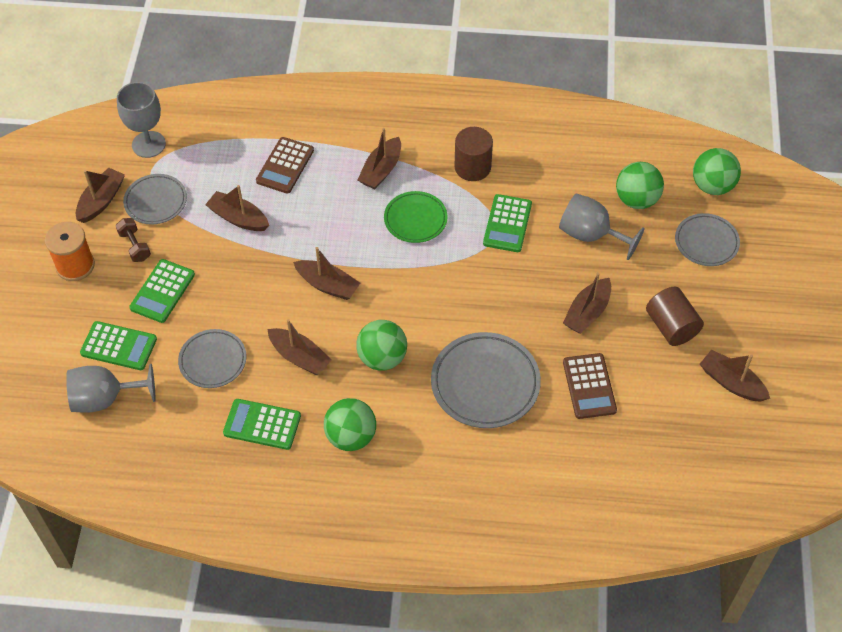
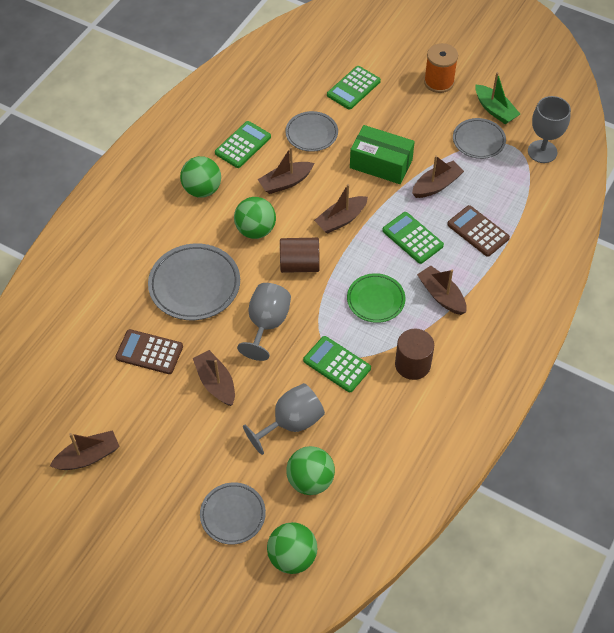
camera: 115 degrees right, 0 degrees up
grey goblet [66,364,155,413] -> grey goblet moved to [237,283,291,361]
brown boat [76,168,125,223] -> green boat [475,72,520,124]
brown dumbbell [115,218,151,262] -> none
green calculator [129,259,195,323] -> green calculator moved to [382,212,444,264]
brown cylinder [646,287,704,346] -> brown cylinder moved to [280,238,320,273]
none -> green box [350,125,415,184]

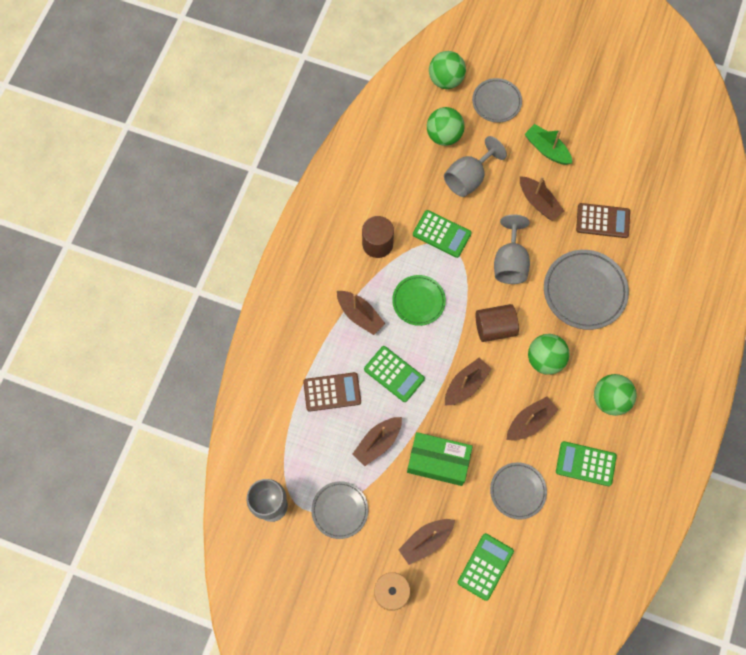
camera: 170 degrees right, 15 degrees up
brown boat [50,430,120,470] -> brown boat moved to [398,519,455,565]
green calculator [215,121,271,168] -> green calculator turned 75 degrees clockwise [556,441,617,486]
brown calculator [447,205,510,257] -> brown calculator turned 45 degrees counterclockwise [303,372,361,412]
green boat [475,72,520,124] -> green boat moved to [524,124,572,165]

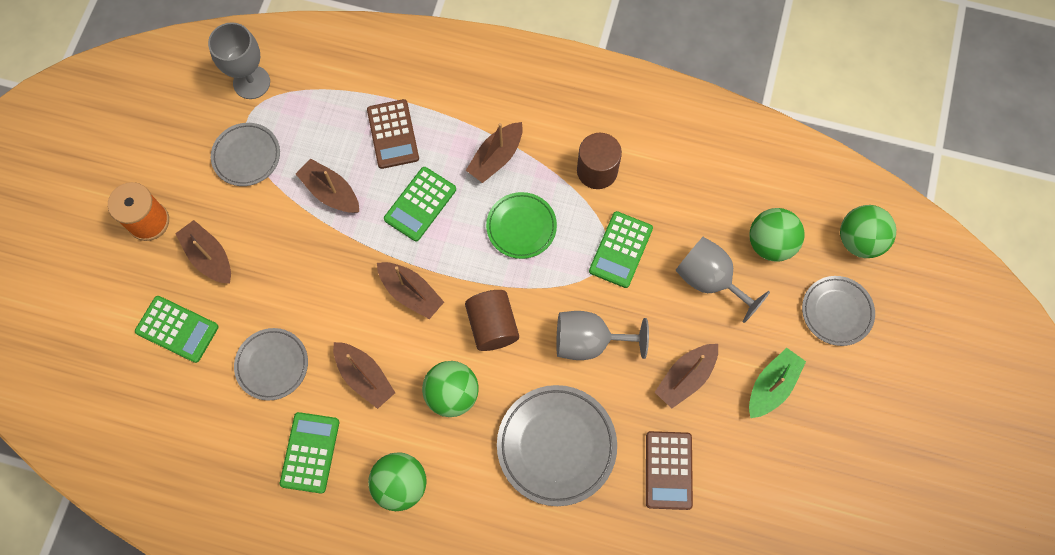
camera: 85 degrees right, 0 degrees up
green box [407,432,473,486] -> none

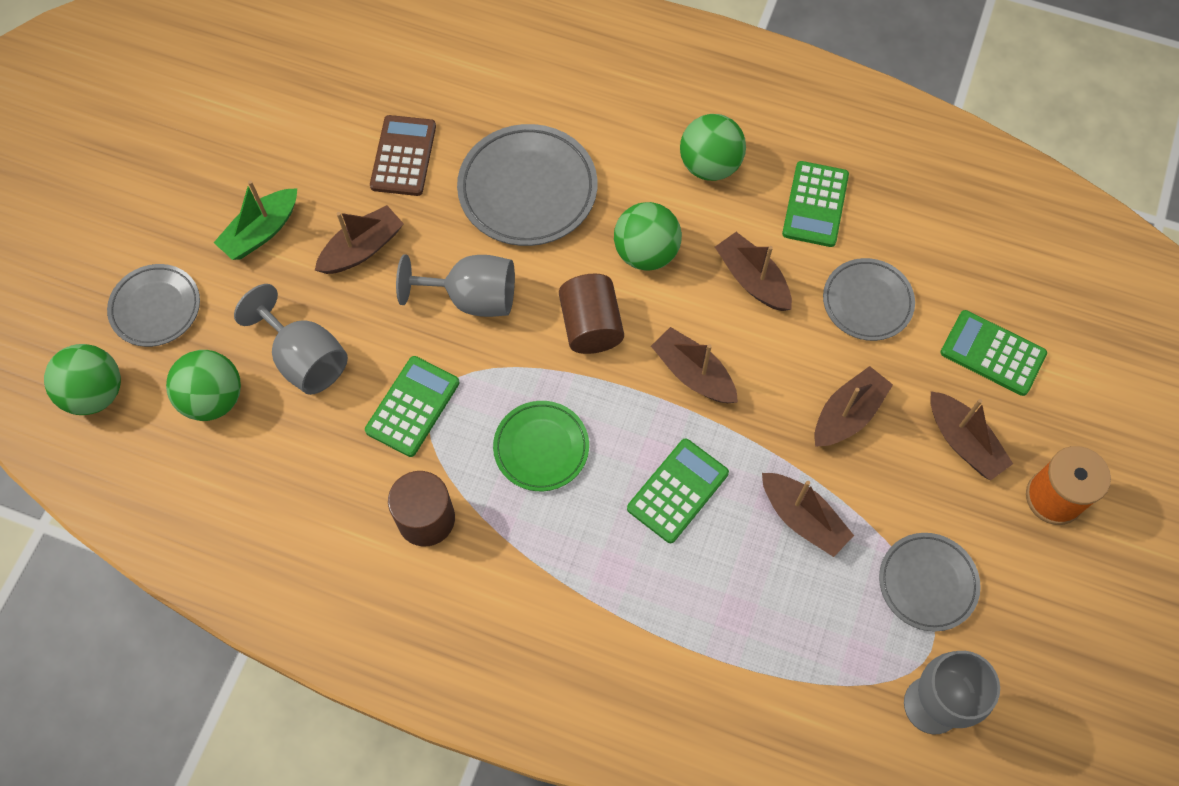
camera: 175 degrees left, 5 degrees down
brown calculator [367,99,419,169] -> none
brown boat [466,122,523,183] -> brown boat moved to [814,366,893,447]

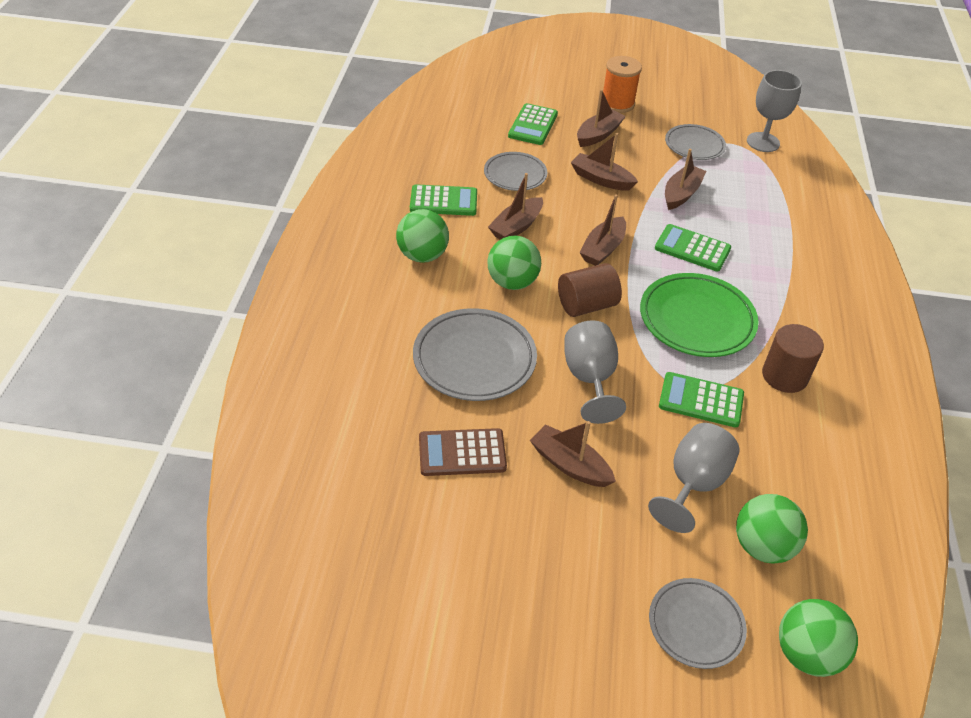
camera: 105 degrees left, 20 degrees down
green boat [214,180,297,260] -> none
green plate [493,401,589,491] -> green plate [640,273,759,357], size x1.59

